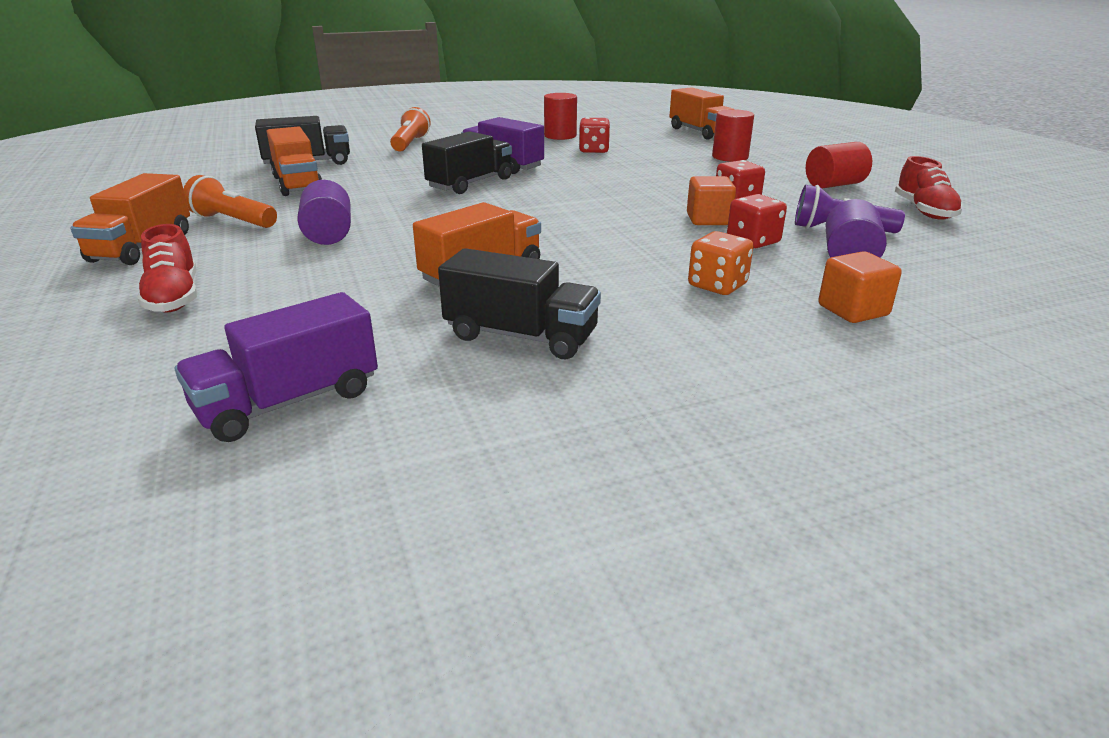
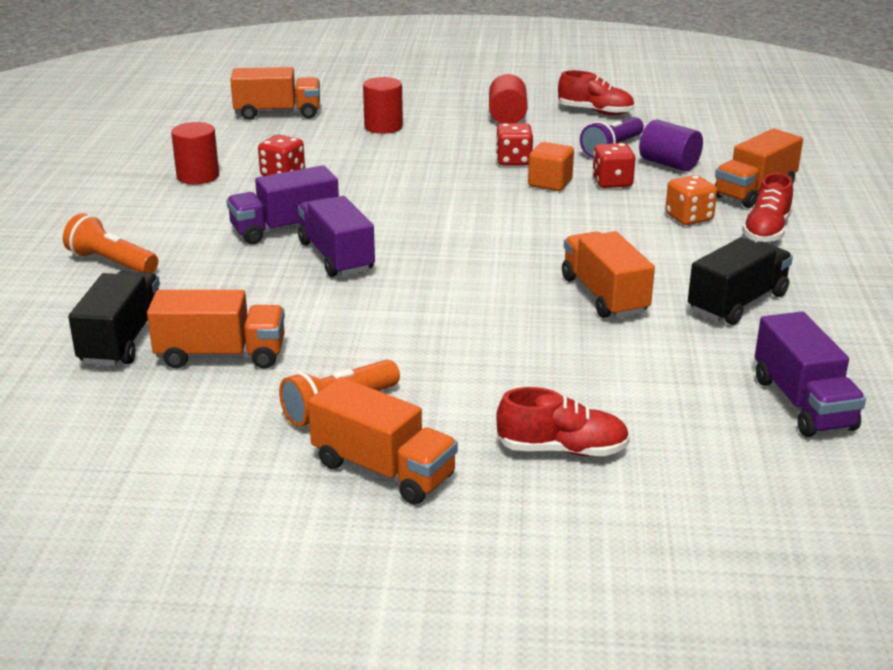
camera: 65 degrees left, 0 degrees up
purple cylinder [297,180,351,245] -> none
black truck [422,131,512,194] -> purple truck [298,196,375,277]
orange cube [818,251,902,323] -> orange truck [715,129,803,208]
none -> red shoe [742,173,793,243]

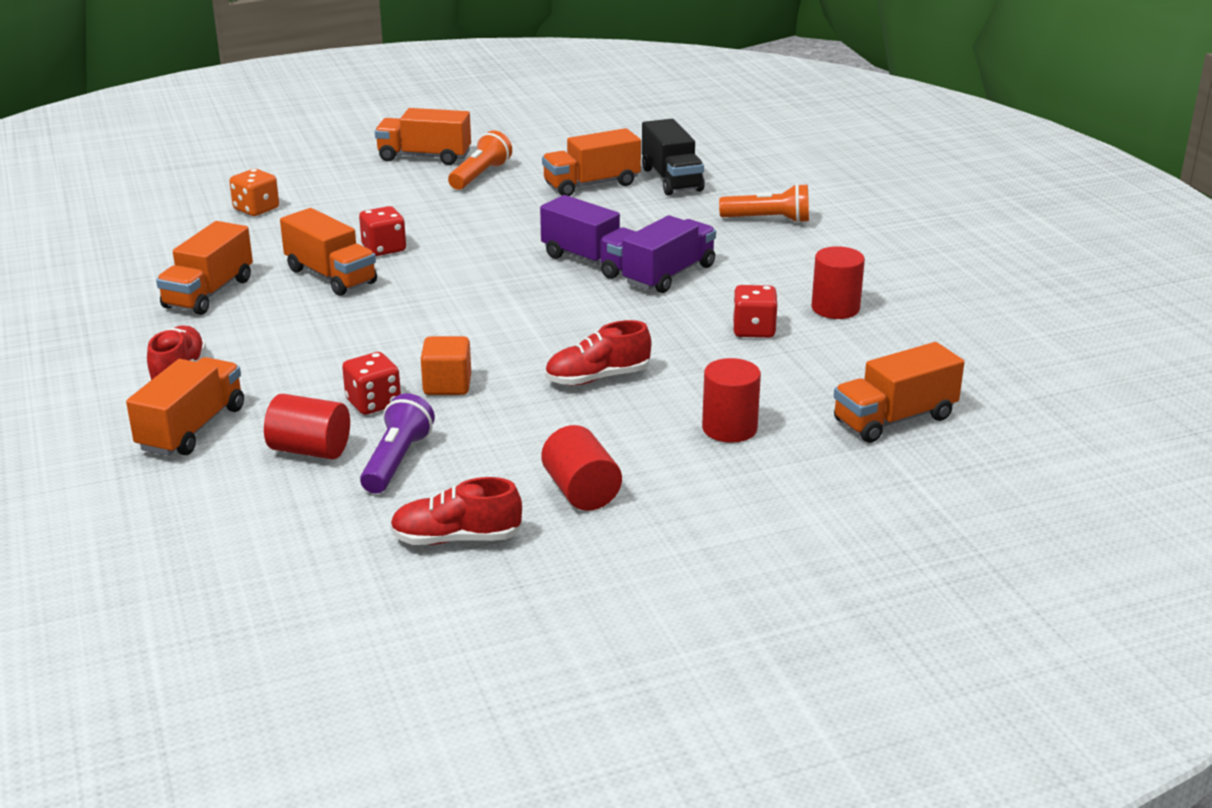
camera: 155 degrees right, 0 degrees up
red dice [496,123,533,166] -> red dice moved to [359,206,406,256]
red shoe [496,387,630,456] -> red shoe moved to [545,320,651,385]
purple cylinder [639,119,703,172] -> red cylinder [264,394,350,460]
orange dice [665,175,717,225] -> orange dice moved to [229,169,279,216]
black truck [688,237,793,325] -> orange truck [156,221,253,315]
purple truck [755,311,866,437] -> none

